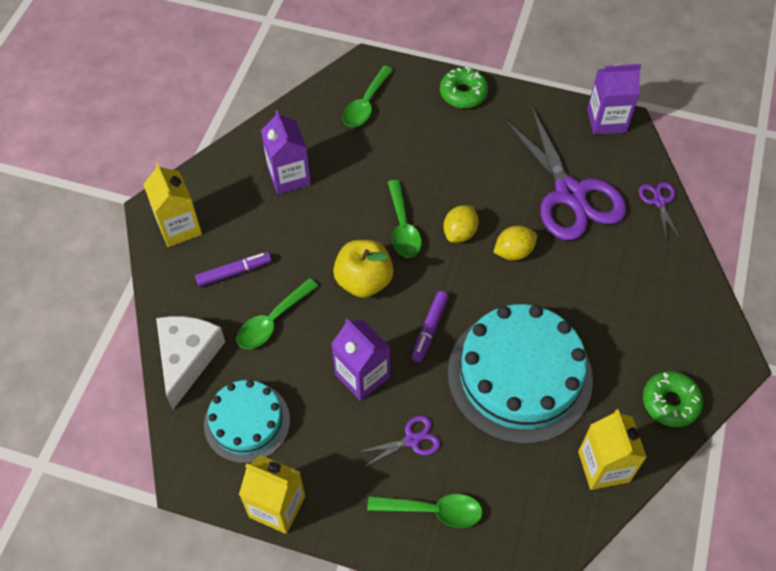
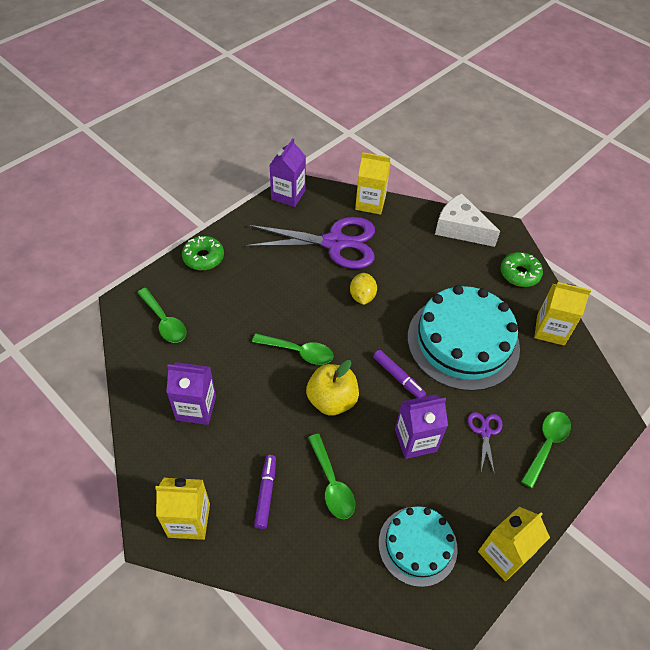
camera: 65 degrees left, 5 degrees down
white cheese [156,316,225,410] -> white cheese moved to [435,193,500,247]
yellow lemon [443,205,479,243] -> none
purple scissors [639,182,681,241] -> yellow carton [355,152,391,215]

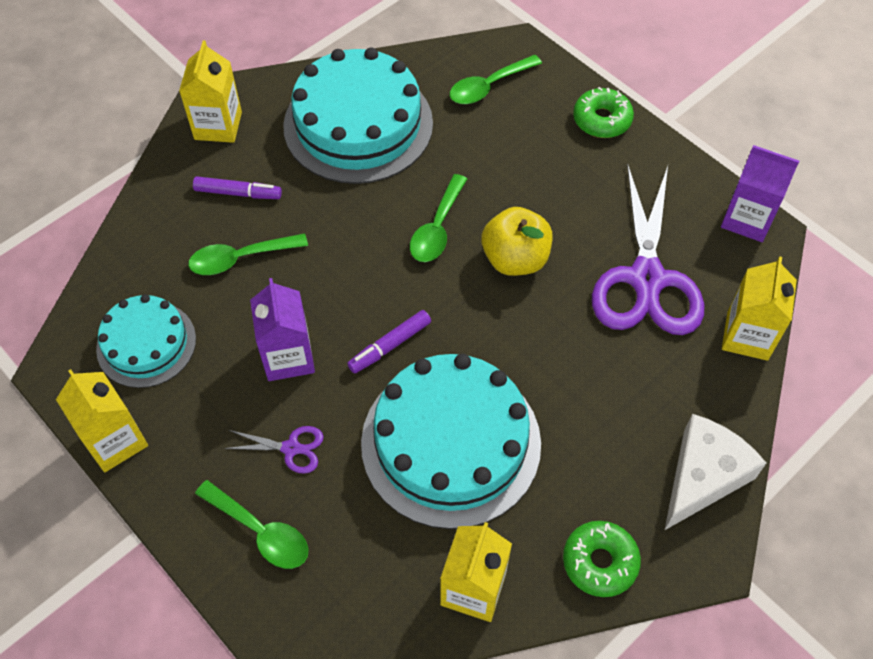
camera: 95 degrees right, 5 degrees up
purple carton [166,362,216,425] -> turquoise cake [283,47,433,184]
yellow apple [306,360,359,416] -> yellow apple moved to [482,207,552,276]
yellow lemon [350,273,377,305] -> none

